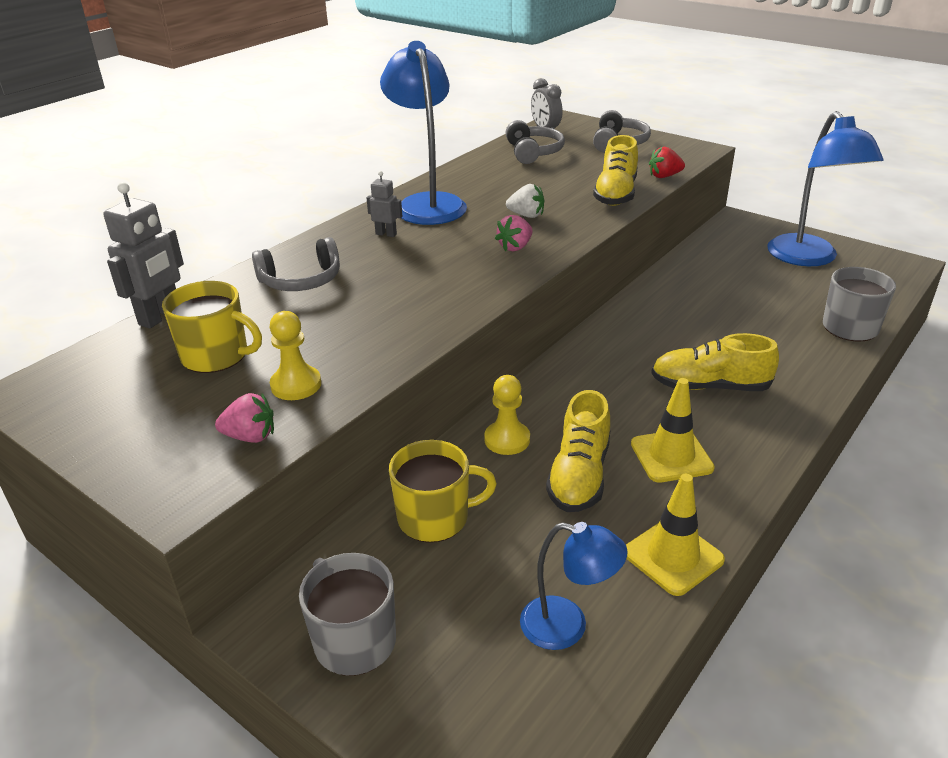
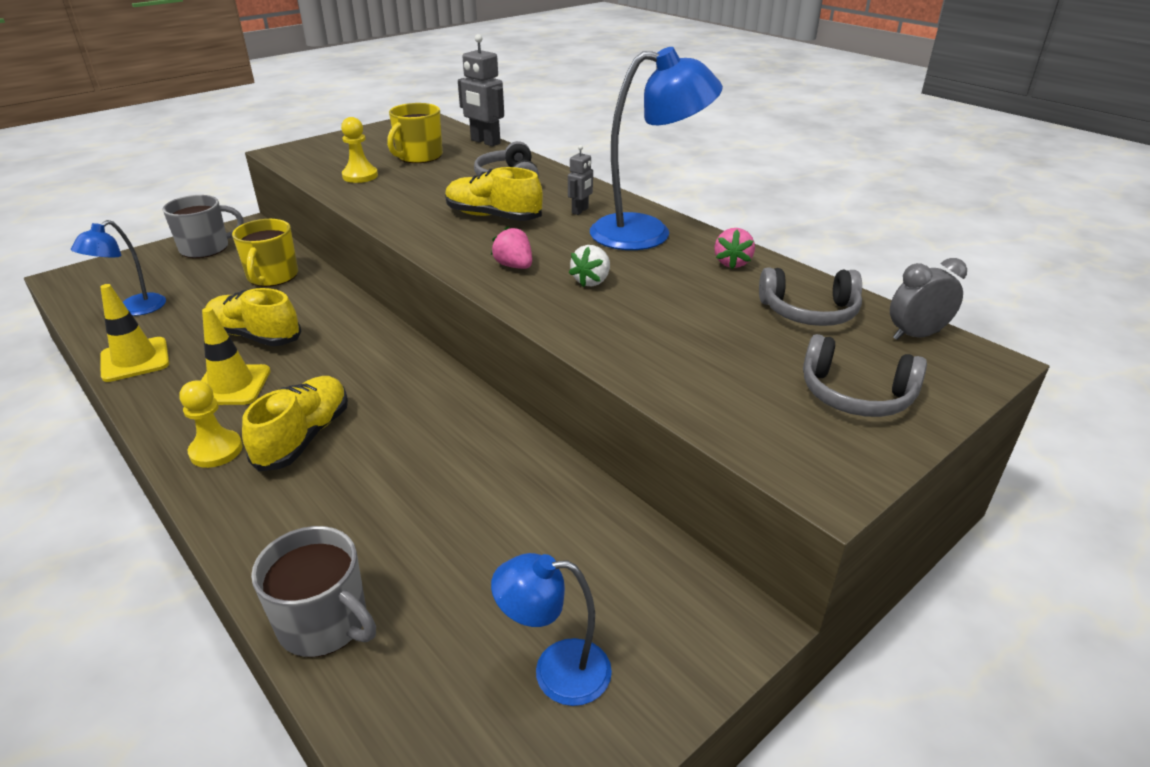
camera: 100 degrees right, 0 degrees up
pink strawberry [215,393,274,443] -> pink strawberry moved to [714,228,755,269]
yellow pawn [484,375,530,455] -> yellow pawn moved to [180,380,243,468]
yellow shoe [593,135,638,206] -> yellow shoe moved to [445,167,543,221]
red strawberry [649,147,685,178] -> none
blue lamp [767,111,884,266] -> blue lamp [491,553,612,706], size x0.57

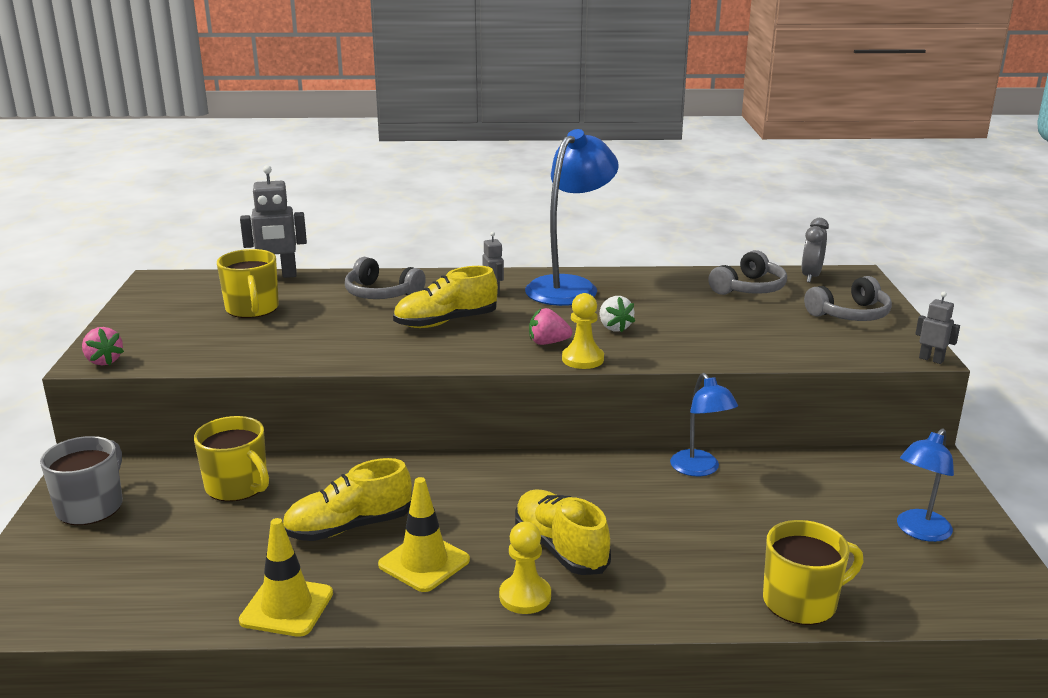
camera: 50 degrees left, 10 degrees down
blue lamp [71,220,166,316] -> blue lamp moved to [670,373,738,476]
grey mug [251,526,376,657] -> yellow mug [763,520,863,625]
yellow pawn [341,117,378,183] -> yellow pawn moved to [562,293,604,369]
pink strawberry [714,228,755,269] -> pink strawberry moved to [82,327,124,365]
none -> grey robot [915,292,960,364]

